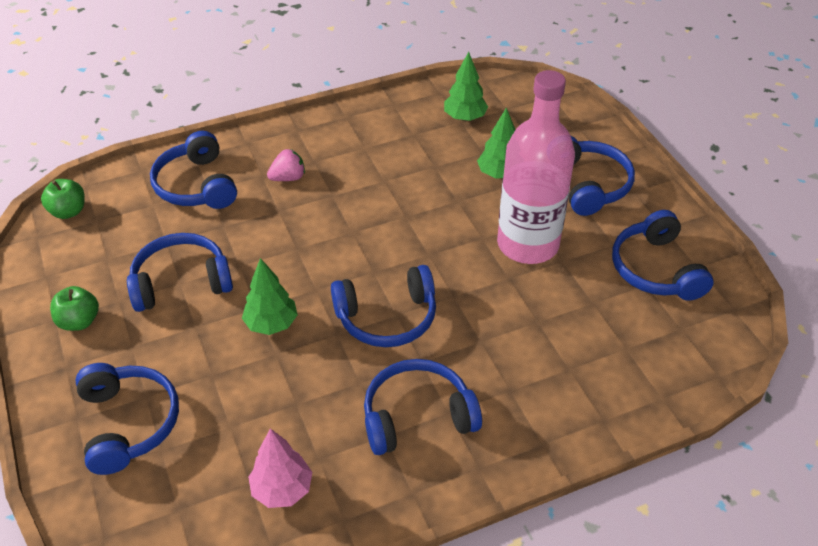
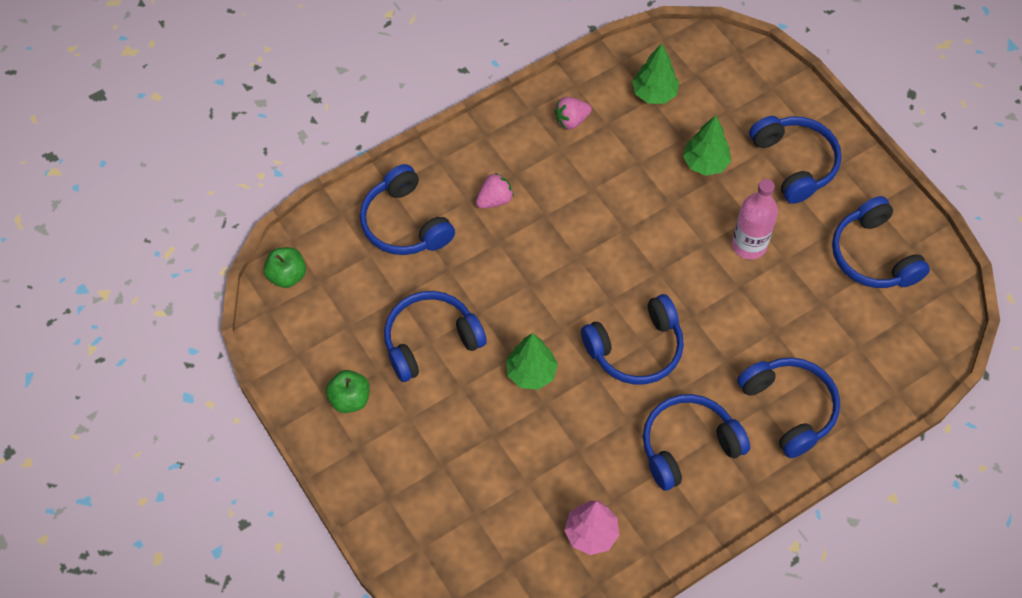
camera: 10 degrees left, 15 degrees up
blue headphones [75,363,179,475] -> blue headphones moved to [737,357,840,458]
pink bottle [497,70,575,264] -> pink bottle [732,179,778,260], size x0.58
none -> pink strawberry [554,97,592,129]

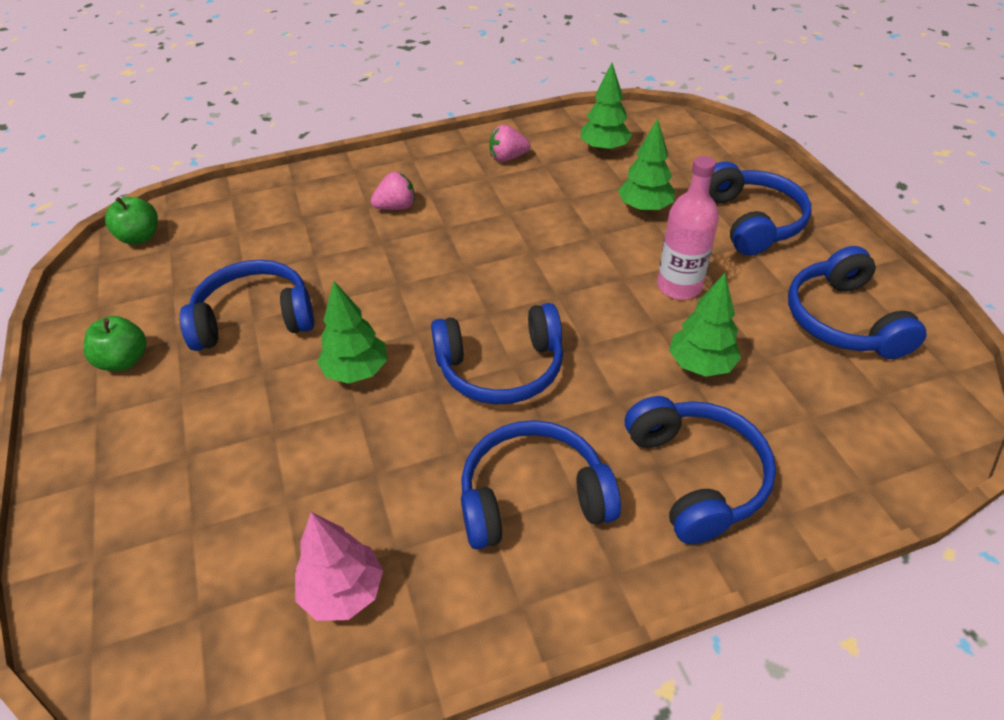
camera: 15 degrees right, 15 degrees down
blue headphones [360,164,455,255] -> none
none -> green tree [669,273,741,377]

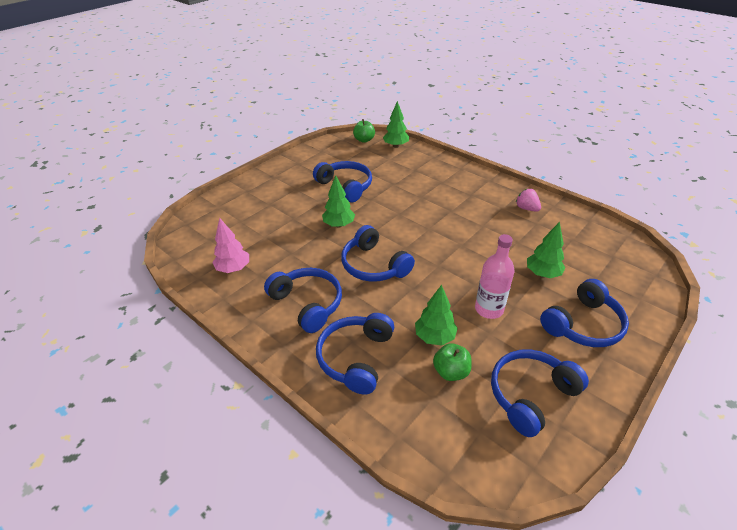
camera: 60 degrees right, 5 degrees down
green apple [84,316,147,371] -> green apple moved to [433,343,472,381]
pink strawberry [371,172,415,210] -> none
green tree [581,63,632,153] -> green tree moved to [383,101,409,148]
blue headphones [625,396,776,544] -> blue headphones turned 150 degrees clockwise [316,313,394,394]

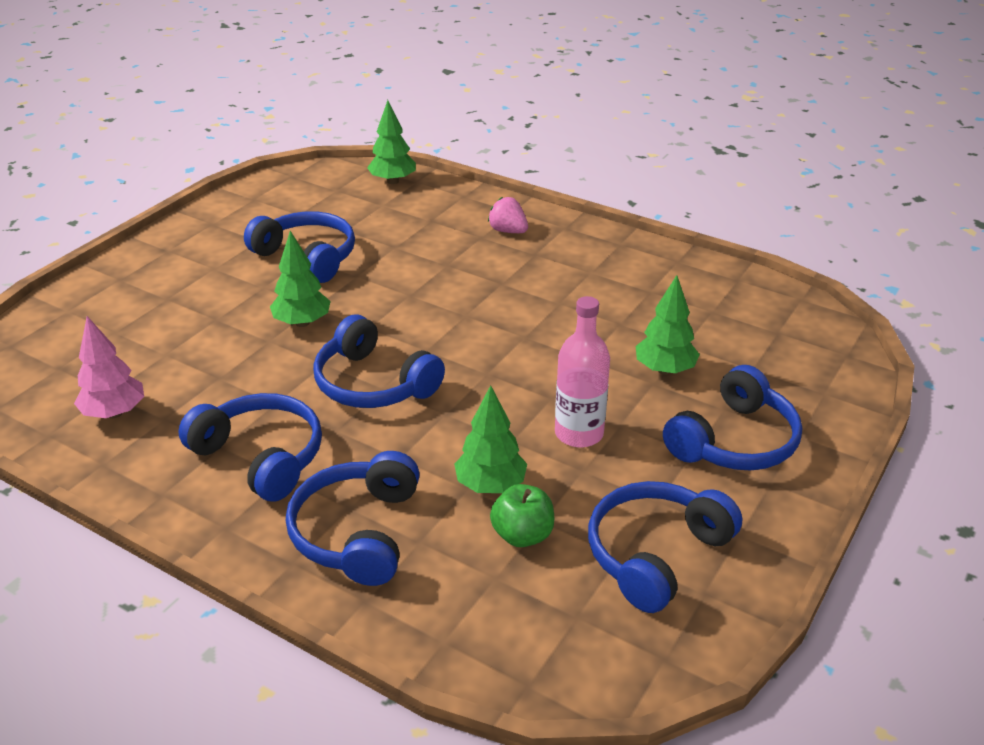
camera: 10 degrees left, 5 degrees down
green apple [353,119,375,143] -> none
pink strawberry [516,189,541,212] -> pink strawberry moved to [488,197,528,233]

